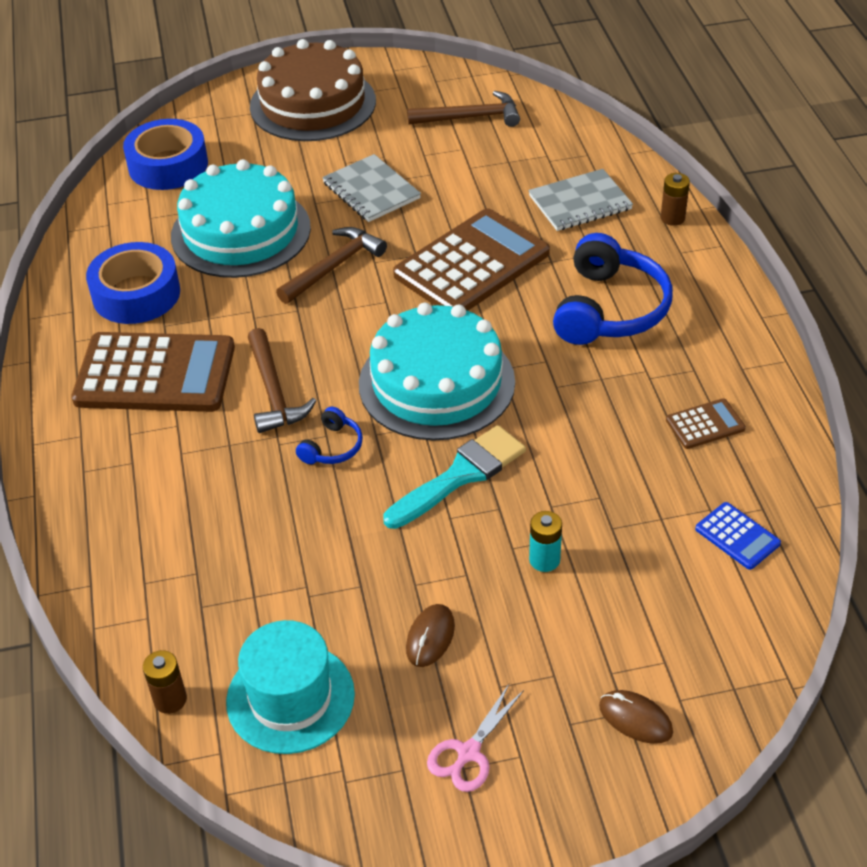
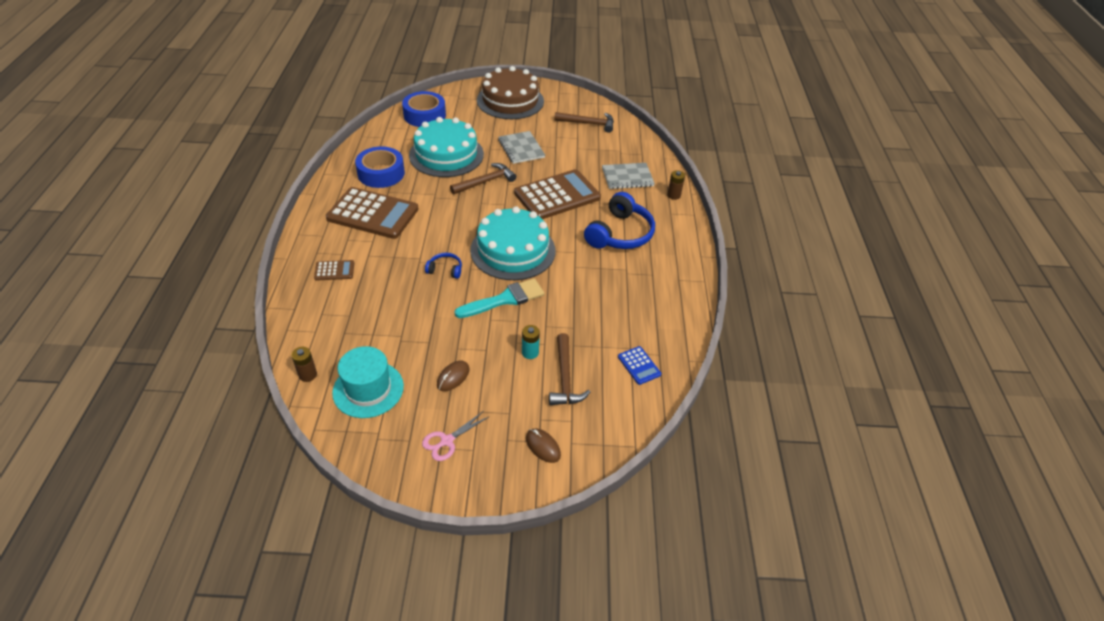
camera: 10 degrees right, 0 degrees up
brown hammer [248,328,316,433] -> brown hammer moved to [549,333,590,405]
blue headphones [296,407,363,464] -> blue headphones turned 120 degrees counterclockwise [425,253,462,279]
brown calculator [666,398,746,449] -> brown calculator moved to [314,260,354,281]

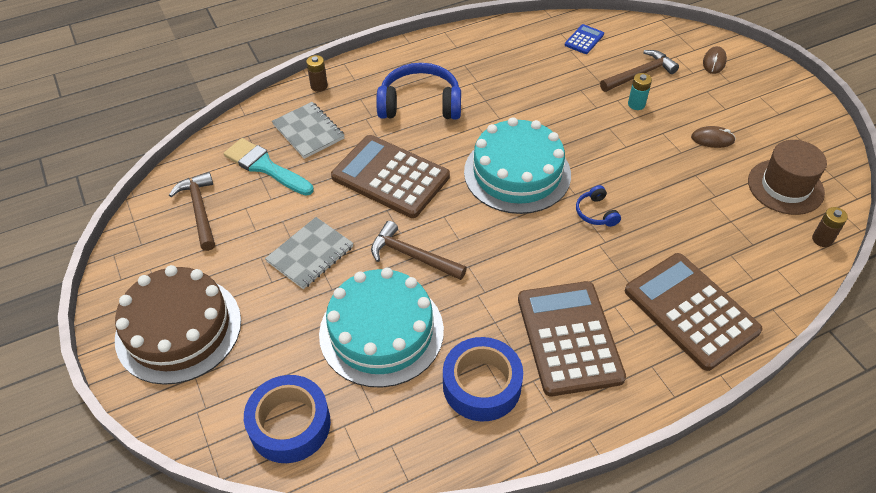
camera: 115 degrees left, 5 degrees up
brown calculator [314,260,354,281] -> brown calculator [625,253,763,371], size x2.28
turquoise hat [332,346,404,418] -> brown hat [748,140,827,215]
pink scissors [422,411,490,461] -> none
turquoise brush [455,278,544,318] -> turquoise brush moved to [224,138,314,196]

